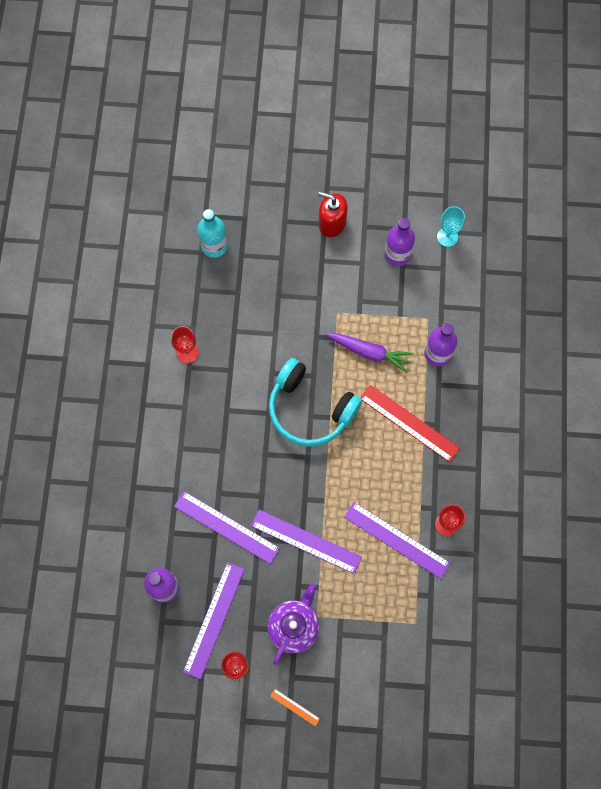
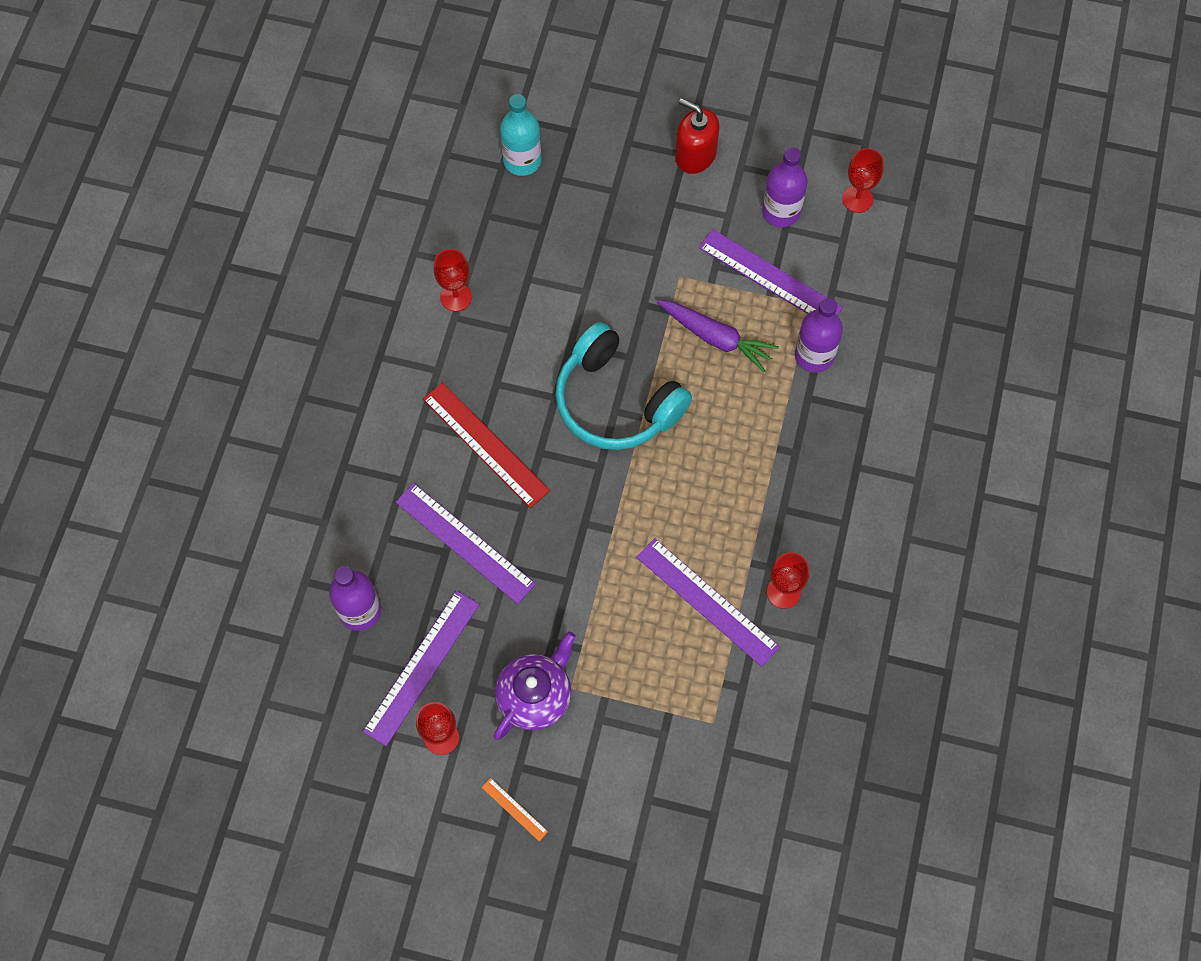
camera: 10 degrees right, 5 degrees down
purple ruler [251,509,362,574] -> purple ruler moved to [699,229,843,316]
red ruler [361,385,460,462] -> red ruler moved to [423,383,550,508]
turquoise goblet [437,206,465,247] -> red goblet [842,148,884,213]

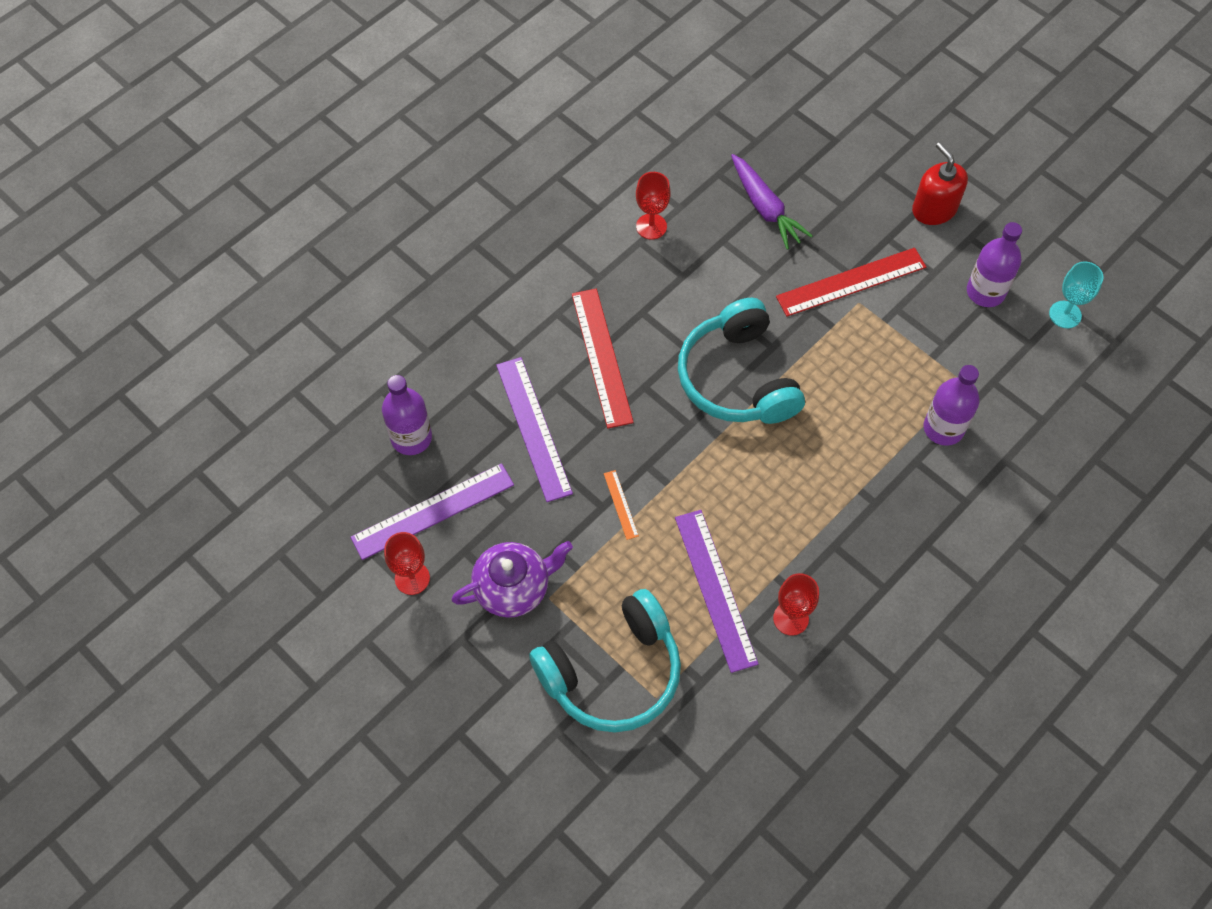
camera: 30 degrees right, 5 degrees down
orange ruler [482,778,548,841] -> orange ruler moved to [604,470,639,540]
turquoise bottle [500,94,541,176] -> none
purple carrot [657,300,779,372] -> purple carrot moved to [731,154,812,250]
purple ruler [699,229,843,316] -> none
red goblet [842,148,884,213] -> turquoise goblet [1049,261,1104,329]
none -> turquoise headphones [529,589,681,732]
none -> red ruler [776,248,926,317]

